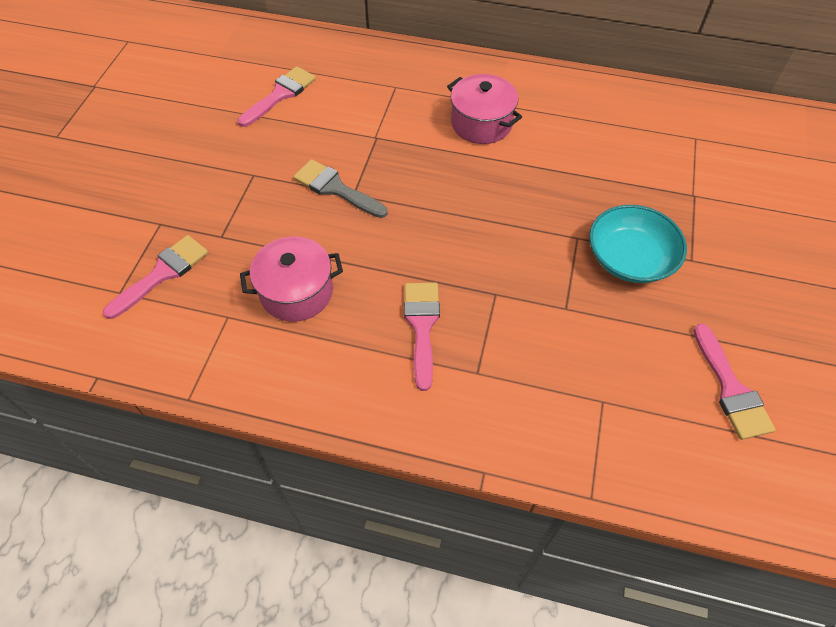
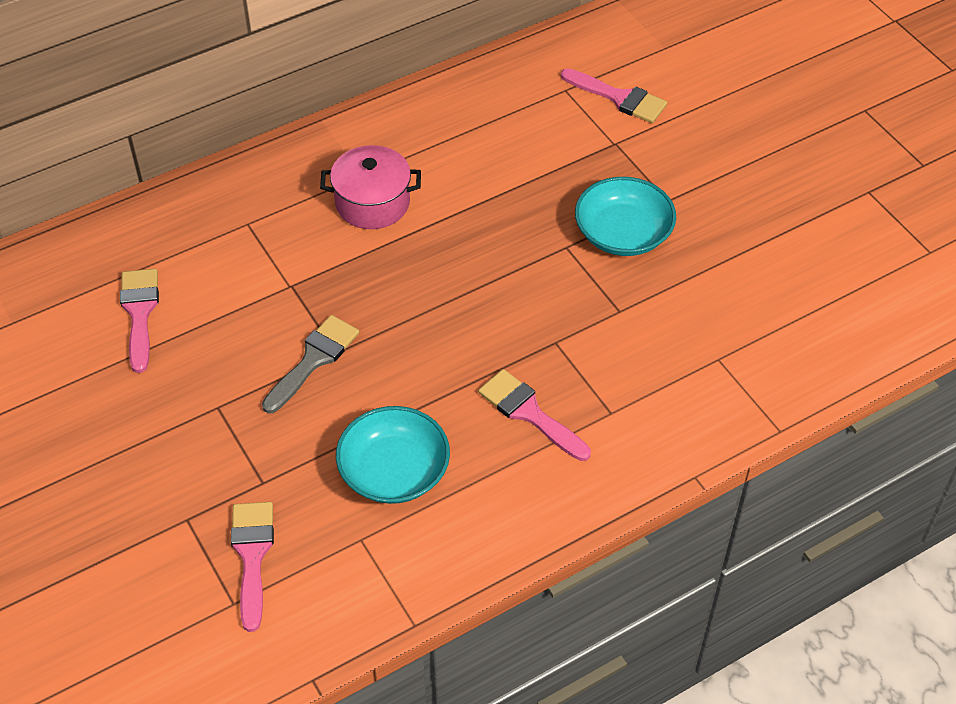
camera: 45 degrees left, 5 degrees down
pink pot [240,236,343,322] -> turquoise bowl [336,406,450,504]
grey brush [293,159,388,218] -> grey brush turned 135 degrees clockwise [262,315,359,414]
pink brush [693,323,776,440] -> pink brush moved to [561,68,667,123]

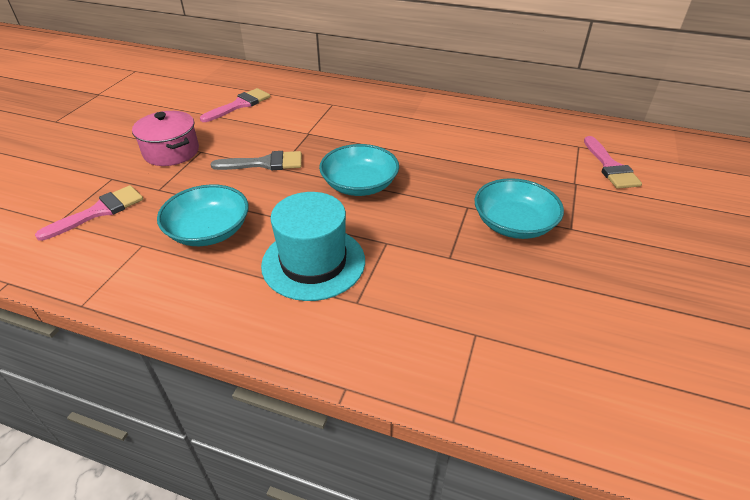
camera: 50 degrees right, 10 degrees down
pink pot [320,145,421,229] -> pink pot moved to [132,111,199,166]
pink brush [478,369,591,461] -> turquoise hat [261,192,365,301]
none -> turquoise bowl [319,144,399,196]

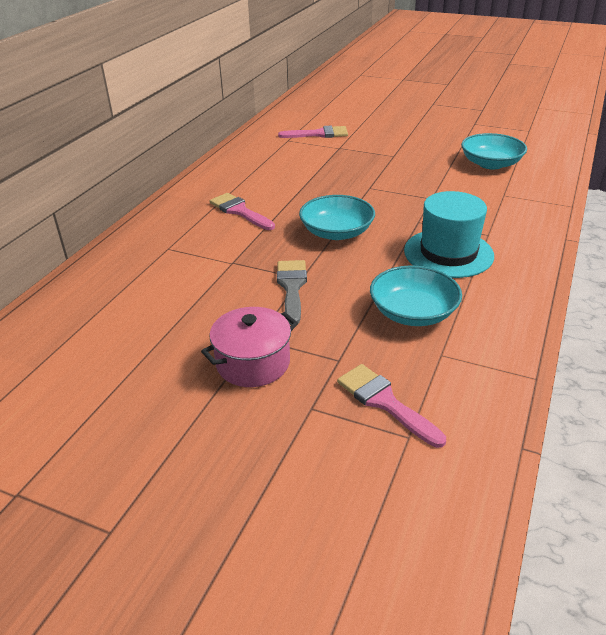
camera: 85 degrees left, 5 degrees down
pink brush [200,88,270,122] -> pink brush moved to [210,193,275,230]
turquoise bowl [474,178,564,239] -> turquoise bowl moved to [461,133,527,169]

